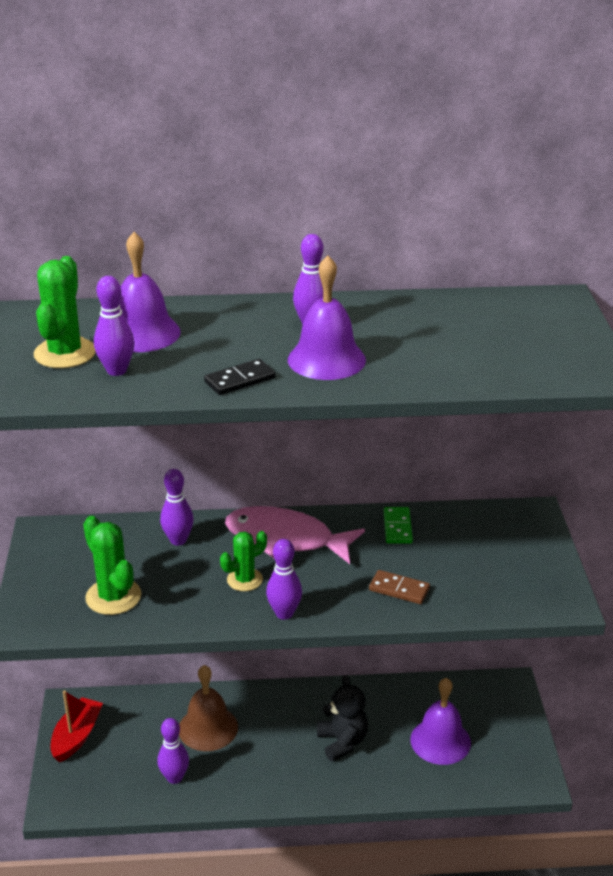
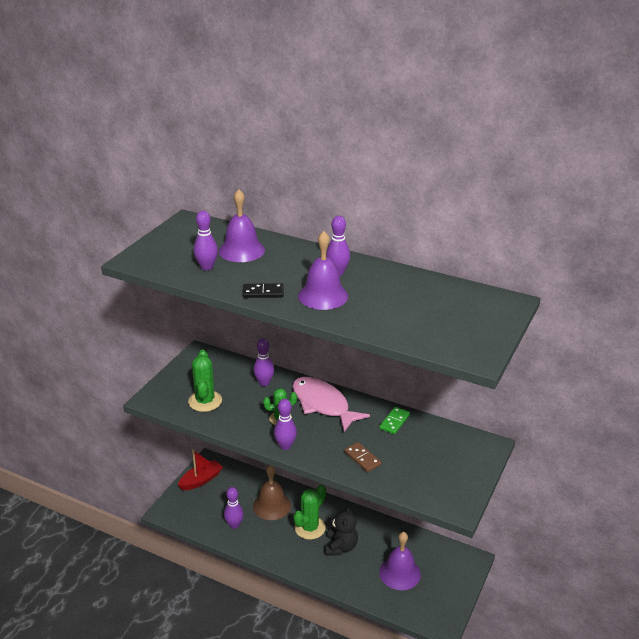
camera: 30 degrees right, 0 degrees up
green cactus [33,256,96,368] -> green cactus moved to [293,484,326,540]

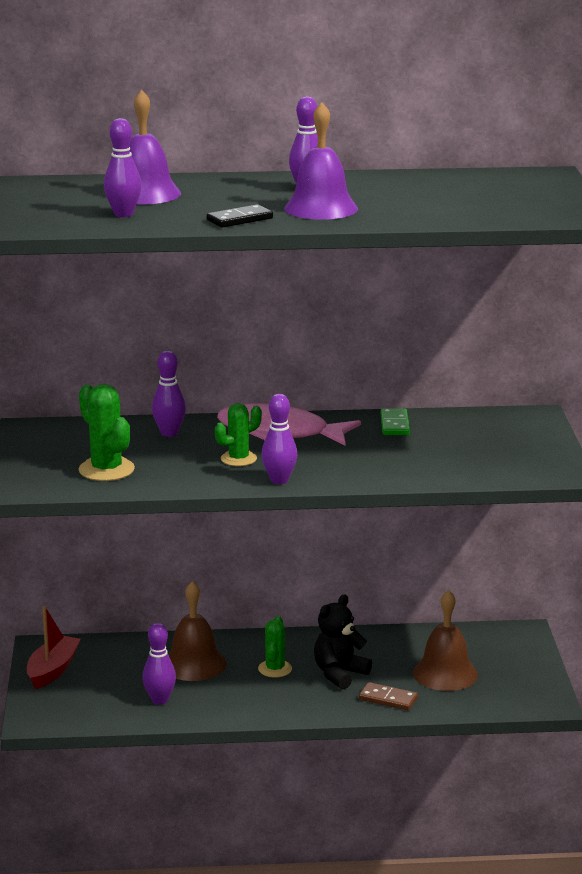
camera: 30 degrees left, 10 degrees down
green cactus [293,484,326,540] -> green cactus [258,616,292,678], size x0.66
black teddy bear [325,505,358,556] -> black teddy bear turned 120 degrees counterclockwise [314,594,372,689]
brown domino [344,442,381,472] -> brown domino moved to [359,682,418,710]
purple bell [379,532,421,590] -> brown bell [413,590,478,691]

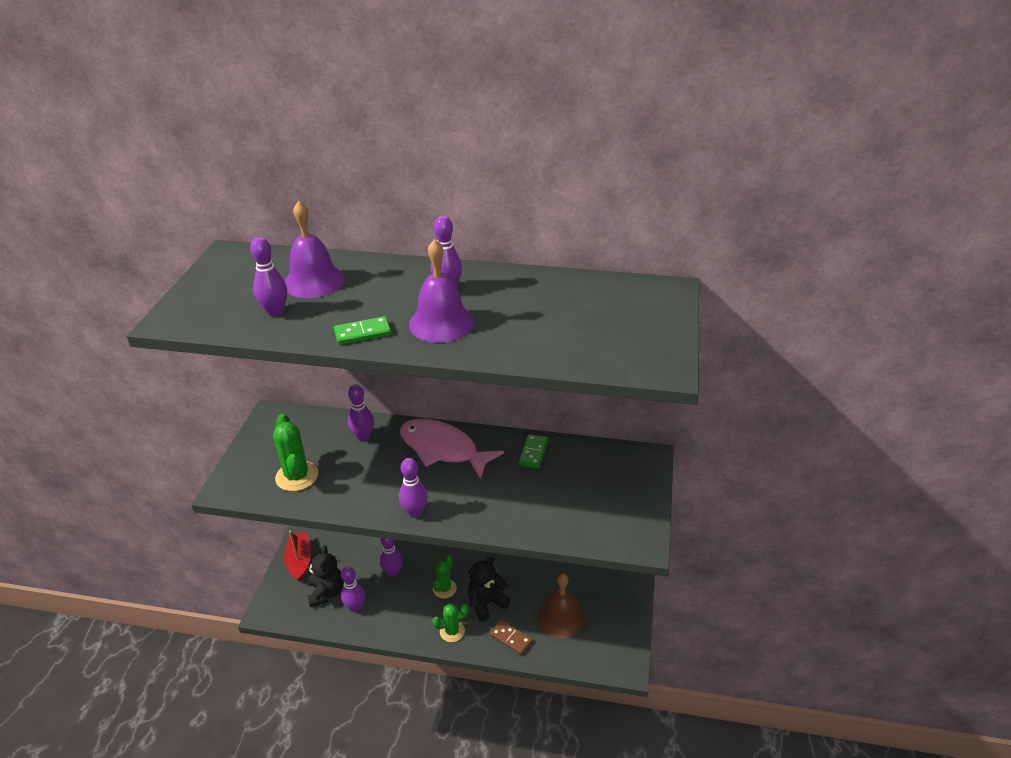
camera: 15 degrees right, 15 degrees up
red boat [27,606,81,689] -> red boat turned 45 degrees counterclockwise [284,531,311,582]
brown bell [168,581,227,681] -> purple bowling pin [380,538,403,577]
black domino [207,204,273,228] -> green domino [334,316,391,345]
green cactus [215,403,262,466] -> green cactus moved to [432,604,469,642]
none -> black teddy bear [307,545,344,607]

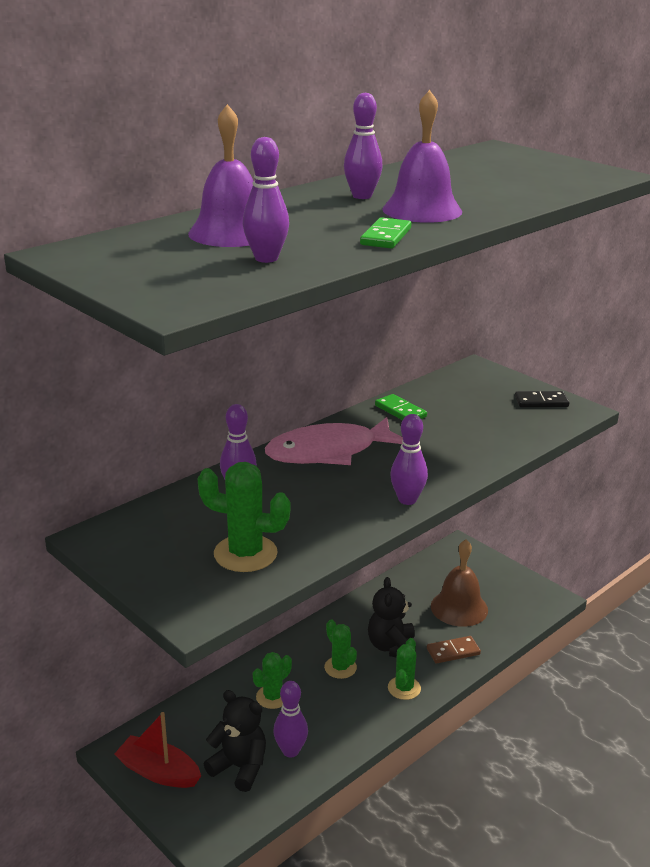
camera: 55 degrees left, 10 degrees down
purple bowling pin [380,538,403,577] -> green cactus [253,652,292,709]
none -> black domino [515,391,569,407]

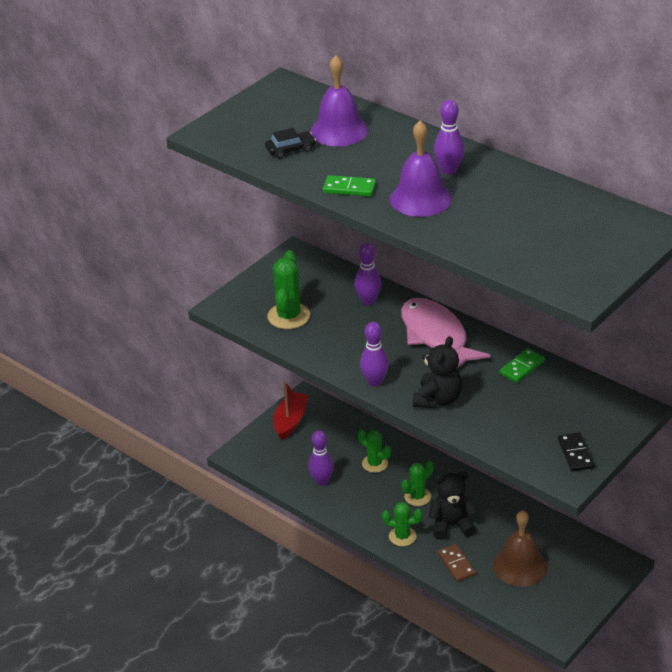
camera: 85 degrees right, 10 degrees up
black teddy bear [204,690,266,792] -> black teddy bear moved to [413,336,462,409]
purple bowling pin [243,137,289,263] -> black car [265,128,316,159]

